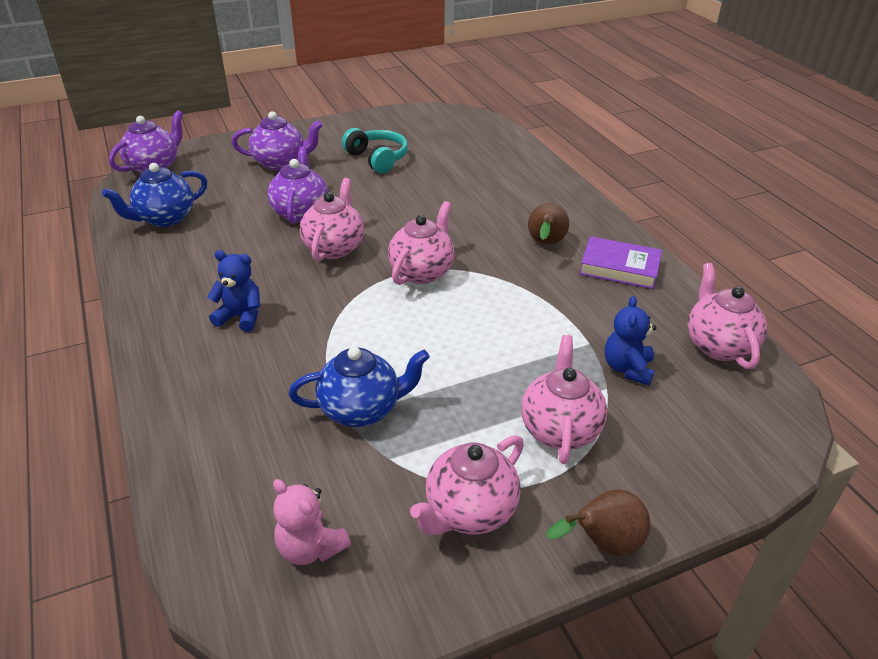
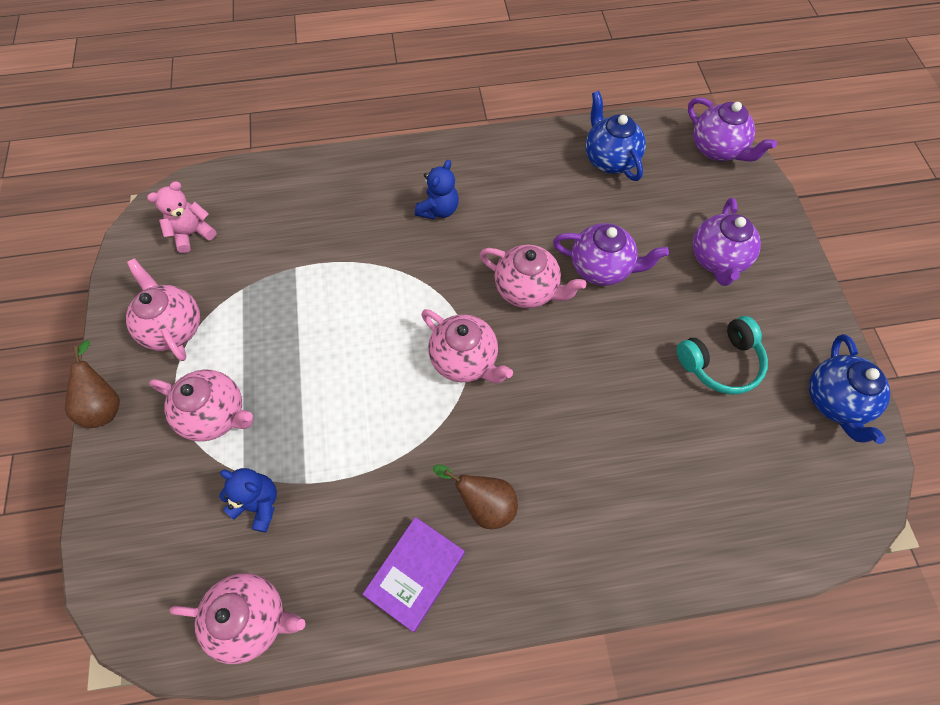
camera: 105 degrees right, 25 degrees up
blue teapot [289,347,430,427] -> blue teapot moved to [809,334,890,444]

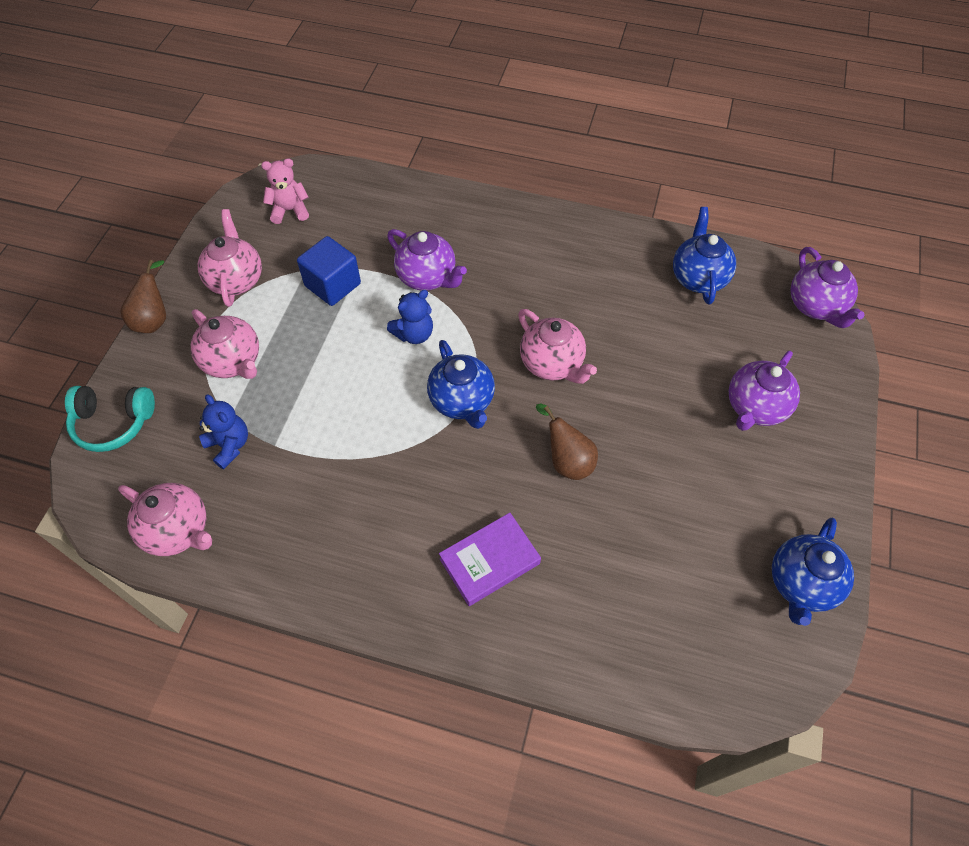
camera: 25 degrees right, 5 degrees down
purple book [362,517,465,632] -> purple book moved to [439,513,541,606]
blue teddy bear [415,160,459,219] -> blue teddy bear moved to [387,290,433,344]
pink teapot [421,309,513,383] -> blue teapot [427,340,495,429]
brown pear [433,464,518,529] -> brown pear moved to [536,404,598,480]
purple teapot [553,223,669,286] -> purple teapot moved to [387,229,467,290]
turquoise headphones [677,316,768,394] -> turquoise headphones moved to [65,386,155,452]
none -> blue cube [297,236,361,306]

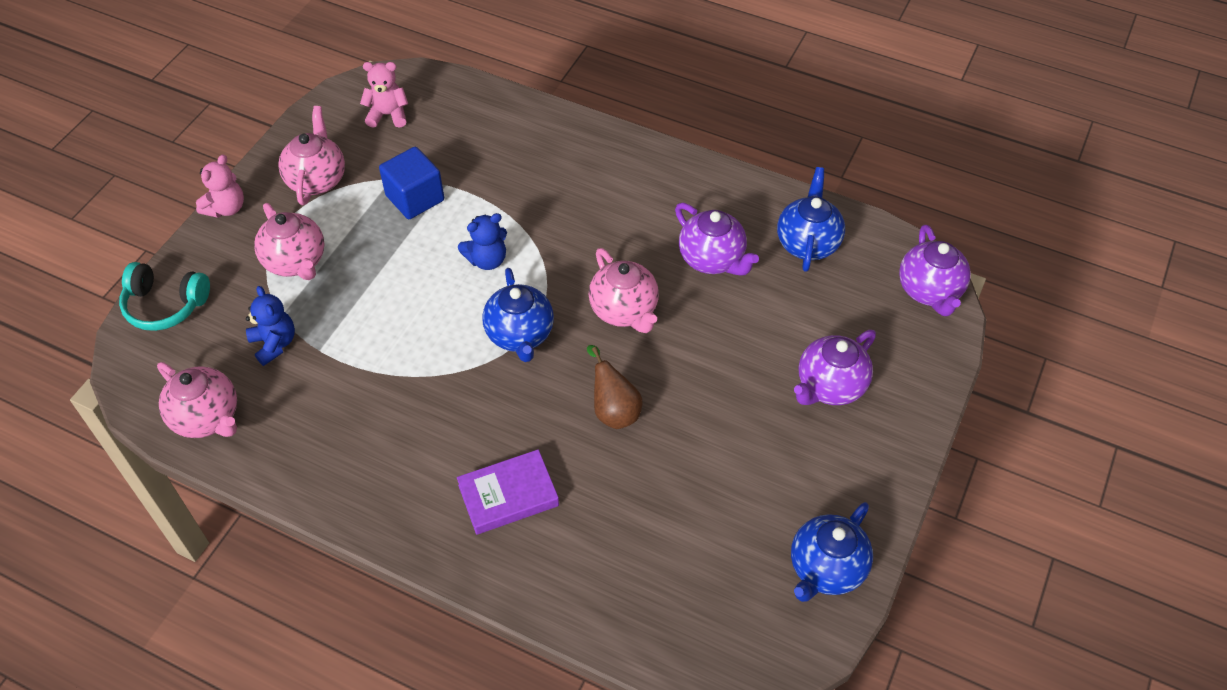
camera: 10 degrees right, 5 degrees down
brown pear [120,260,166,333] -> pink teddy bear [196,155,244,218]
purple teapot [387,229,467,290] -> purple teapot moved to [675,203,759,276]

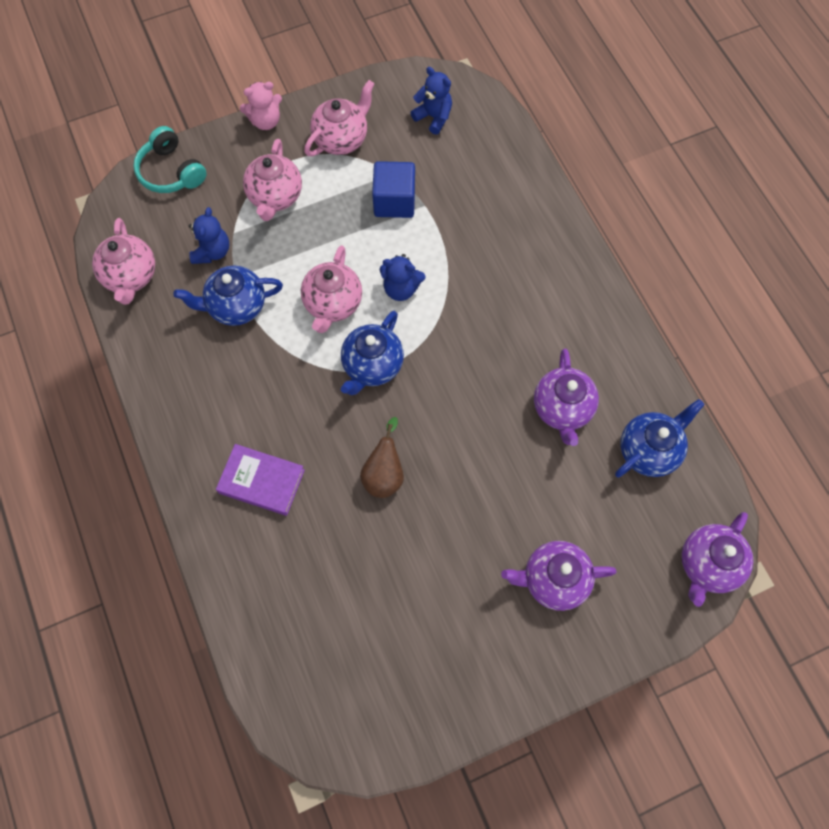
camera: 40 degrees right, 15 degrees up
pink teddy bear [360,62,408,128] -> blue teddy bear [410,67,452,135]
pink teapot [589,248,659,333] -> pink teapot moved to [301,245,362,333]
blue teapot [791,502,873,602] -> blue teapot moved to [173,266,283,326]

